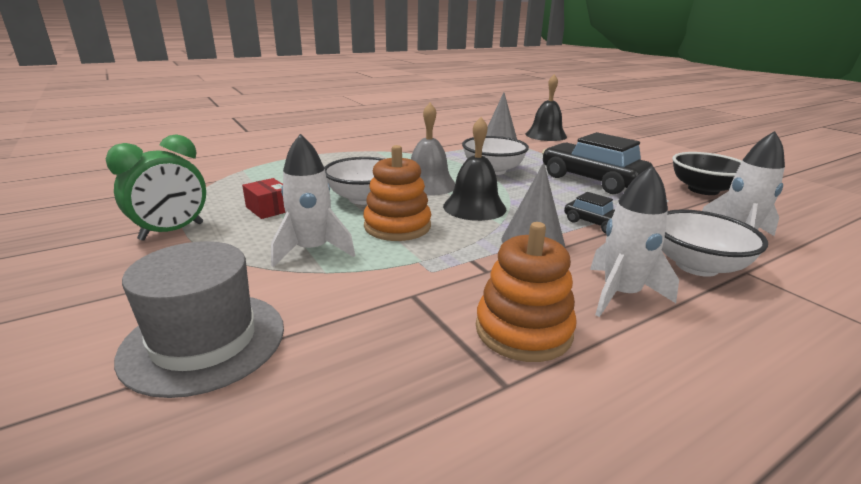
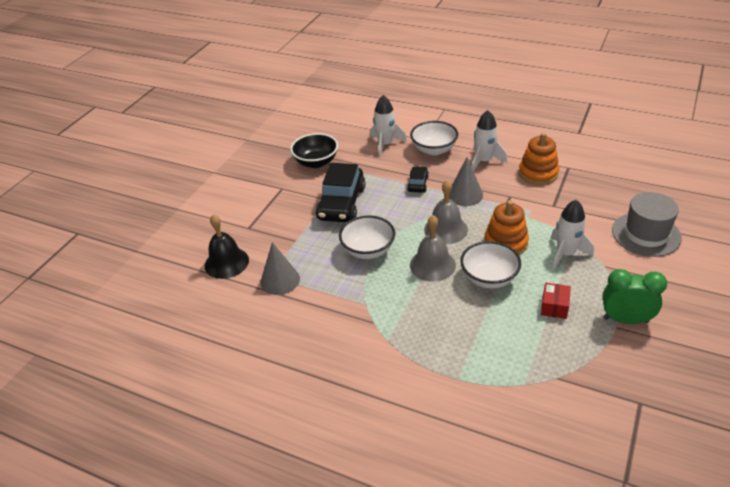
camera: 120 degrees left, 15 degrees up
black bell [443,117,506,221] -> grey bell [424,180,468,244]

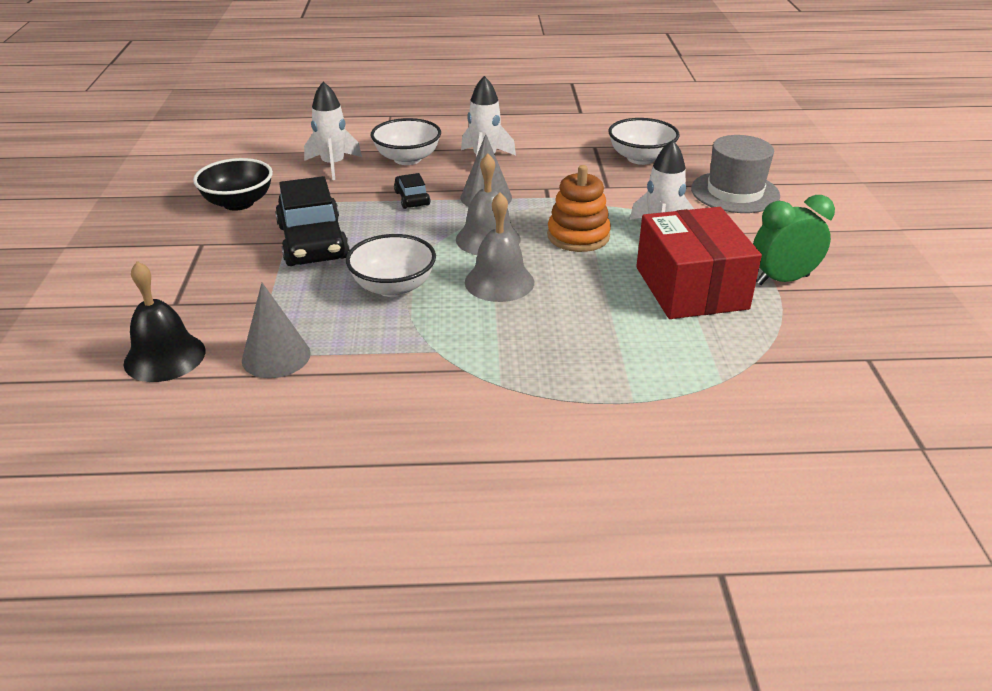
camera: 30 degrees left, 5 degrees down
white bowl [460,241,521,289] -> white bowl moved to [609,118,680,165]
orange stacking toy [519,132,559,185] -> none
red box [541,283,571,319] -> red box [636,207,762,319], size x2.37

